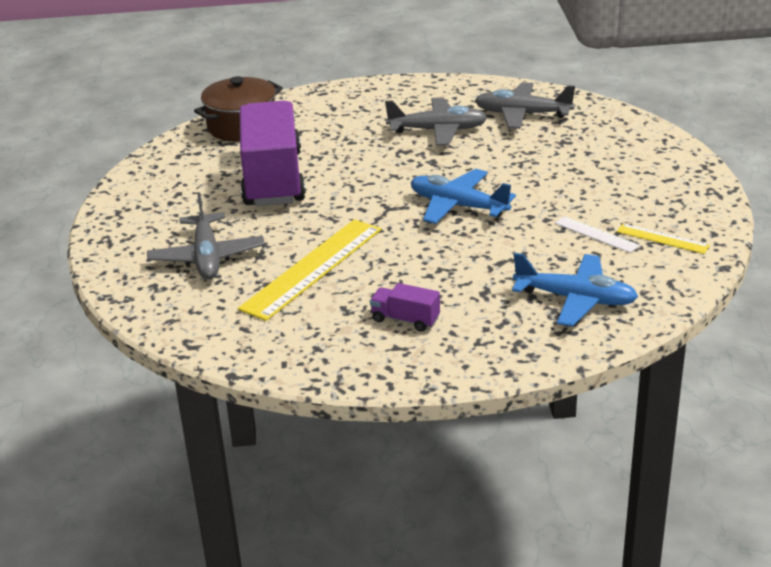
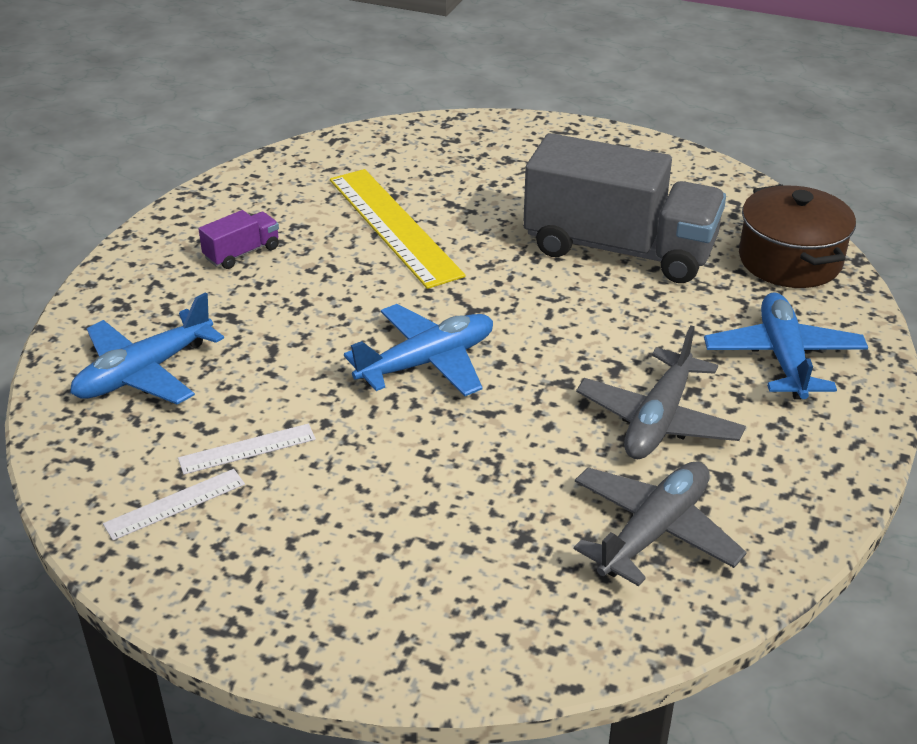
camera: 115 degrees right, 5 degrees up
grey plane [147,193,265,279] -> none
purple truck [239,100,306,206] -> grey truck [523,133,726,283]
yellow ruler [617,224,710,254] -> white ruler [103,469,245,541]
none -> blue plane [704,292,868,400]

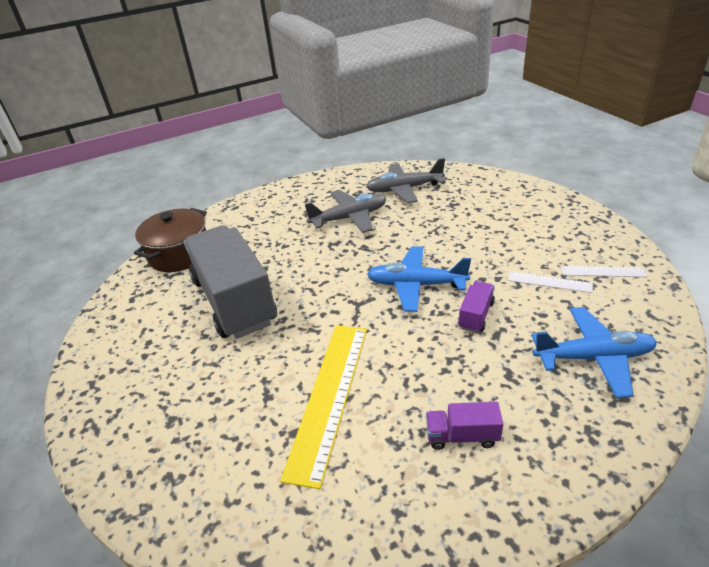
camera: 135 degrees left, 0 degrees up
blue plane [704,292,868,400] -> none
none -> purple truck [458,281,495,333]

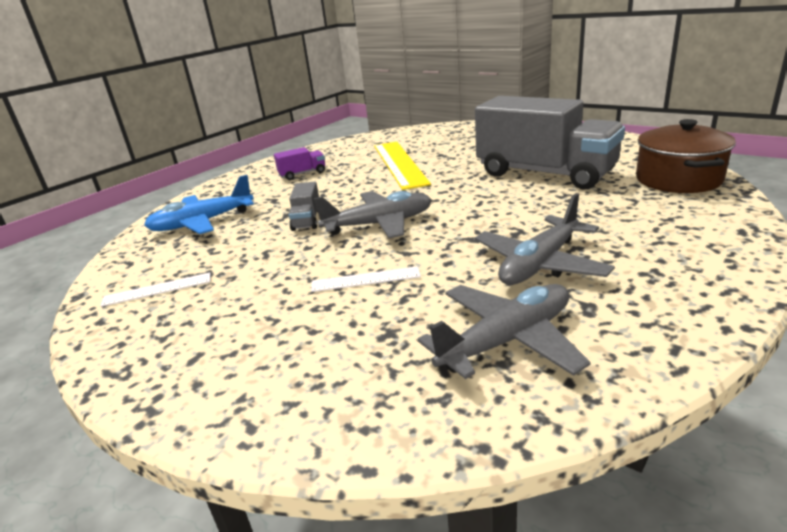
camera: 155 degrees right, 10 degrees down
blue plane [367,246,471,312] -> grey plane [314,191,432,238]
purple truck [458,281,495,333] -> grey truck [289,182,319,231]
white ruler [508,271,593,293] -> white ruler moved to [311,266,421,292]

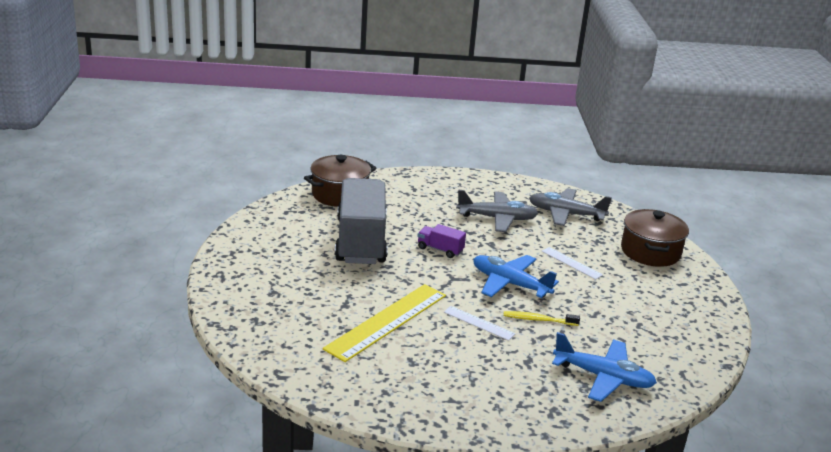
camera: 135 degrees left, 0 degrees up
white ruler [100,273,211,307] -> white ruler moved to [444,306,516,341]
purple truck [274,147,325,180] -> purple truck moved to [418,224,466,258]
grey truck [289,182,319,231] -> yellow toothbrush [503,311,580,326]
grey plane [314,191,432,238] -> blue plane [473,255,559,298]
none -> brown pot [621,209,689,267]

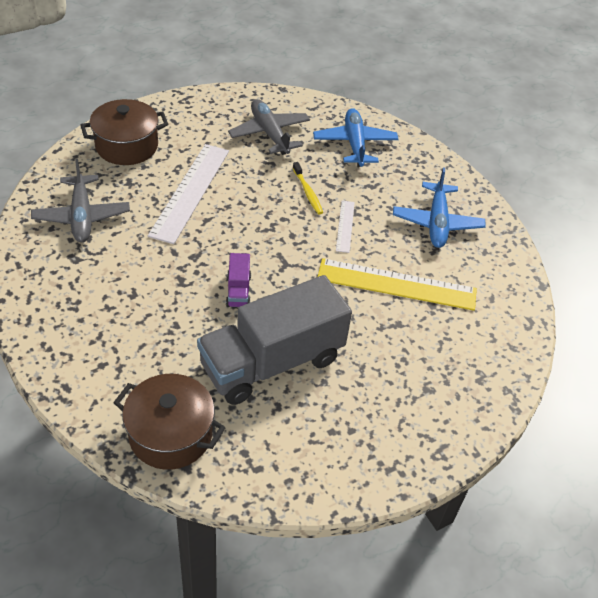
camera: 120 degrees left, 20 degrees up
grey plane [456,190,538,232] -> grey plane moved to [228,99,310,155]
blue plane [473,255,559,298] -> blue plane moved to [393,167,486,248]
white ruler [542,247,603,280] -> white ruler [148,144,229,244], size x2.06

